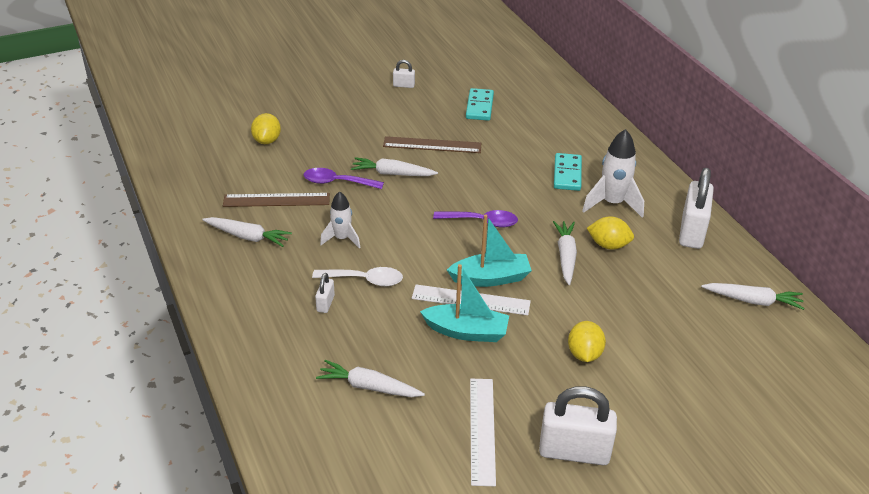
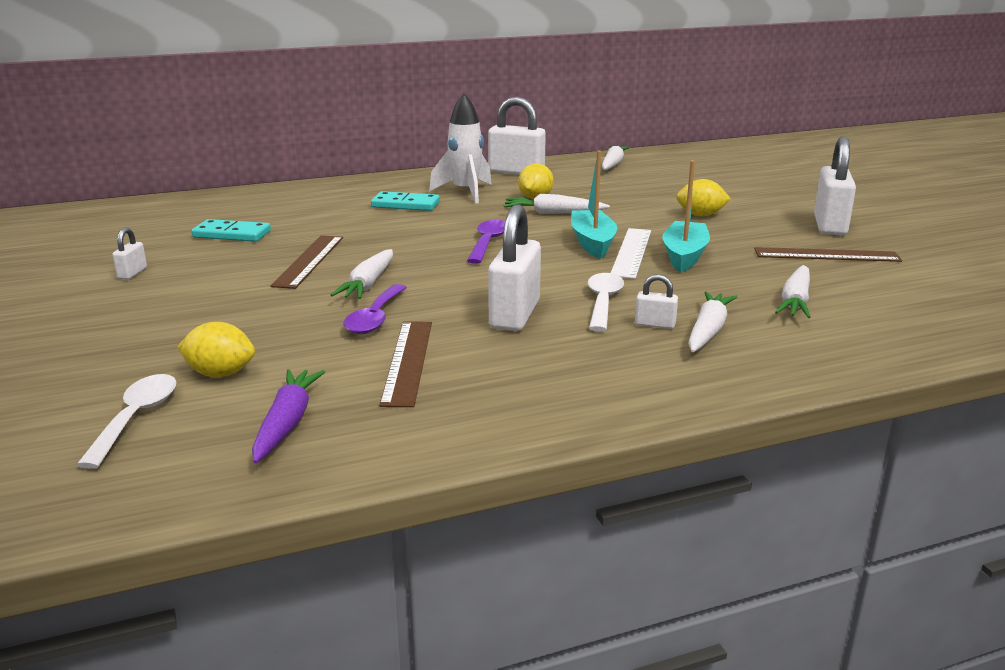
camera: 85 degrees left, 15 degrees down
white carrot [202,217,292,247] -> white carrot moved to [688,291,737,352]
white rocket [320,191,361,248] -> white padlock [488,204,541,331]
white ruler [470,379,496,486] -> brown ruler [754,247,902,262]
none -> white spoon [76,374,176,469]
none -> purple carrot [252,369,325,463]

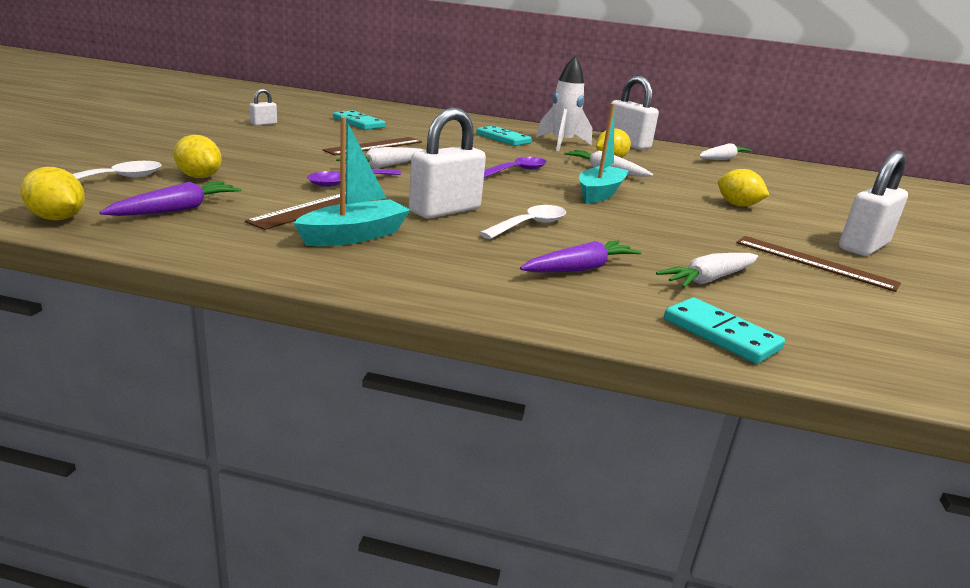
camera: 30 degrees right, 0 degrees up
white ruler [611,228,651,279] -> none
white padlock [635,274,678,329] -> none
turquoise boat [662,160,710,272] -> turquoise boat moved to [294,117,411,246]
white carrot [688,291,737,352] -> purple carrot [520,241,642,272]
none -> yellow lemon [20,167,85,220]
none -> turquoise domino [664,297,785,364]

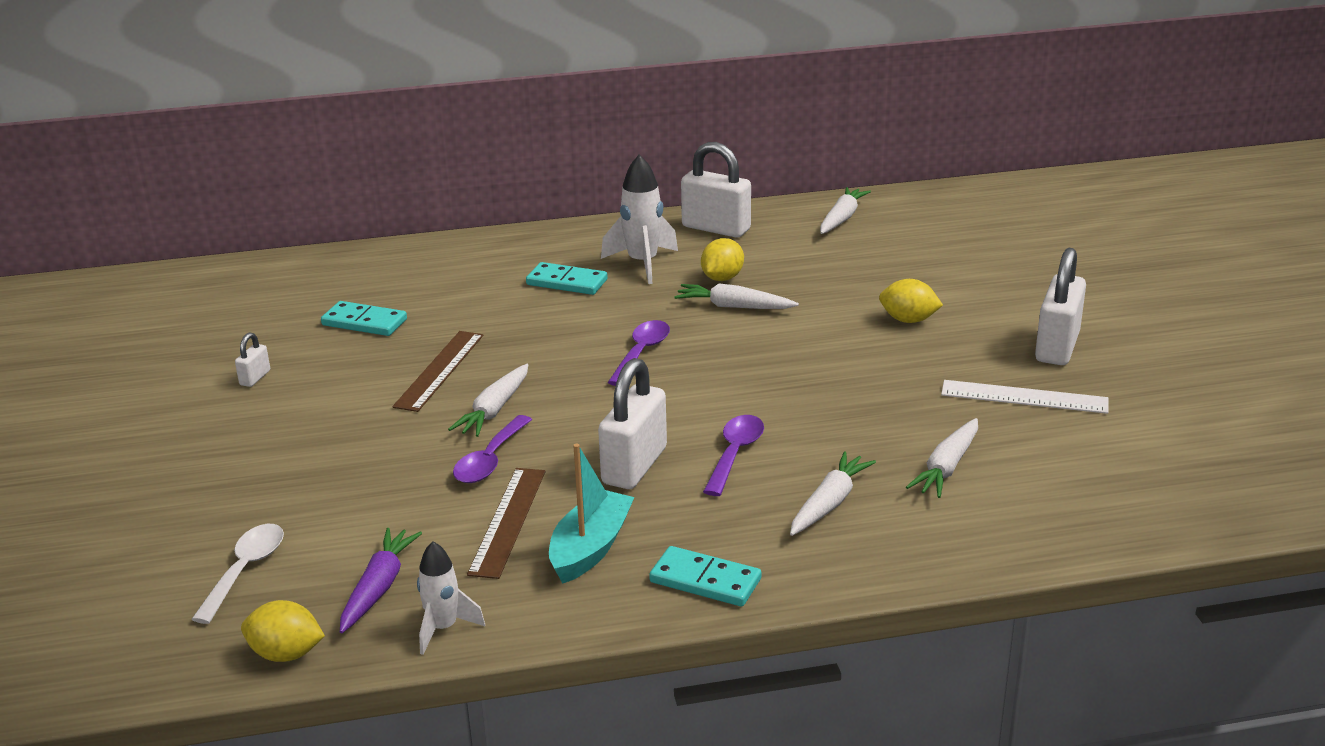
camera: 20 degrees left, 5 degrees up
yellow lemon [174,135,222,178] -> none
white spoon [479,205,566,239] -> purple spoon [703,415,764,496]
purple carrot [520,241,642,272] -> white carrot [790,451,876,536]
turquoise boat [579,103,629,203] -> none
turquoise domino [664,297,785,364] -> turquoise domino moved to [649,546,761,606]
brown ruler [736,236,901,292] -> white ruler [941,380,1109,414]
none -> white rocket [417,541,485,655]

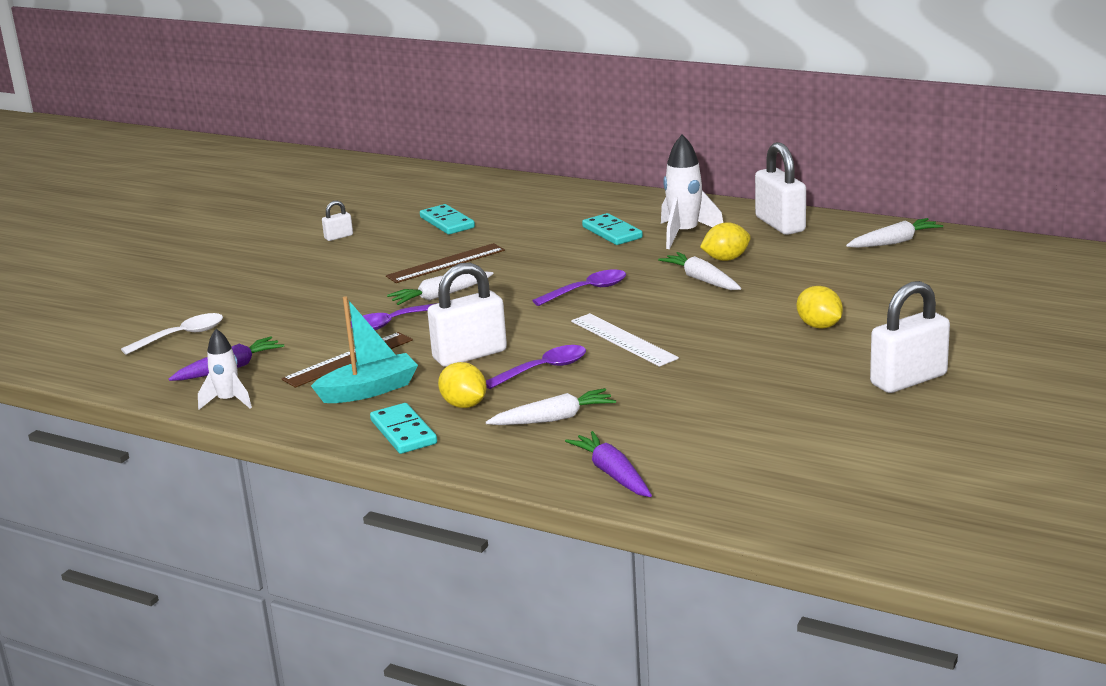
camera: 40 degrees right, 5 degrees down
yellow lemon [241,600,325,662] -> yellow lemon moved to [438,362,487,408]
white carrot [906,418,978,498] -> none
white ruler [941,380,1109,414] -> white ruler moved to [571,313,679,367]
none -> purple carrot [565,431,652,497]

